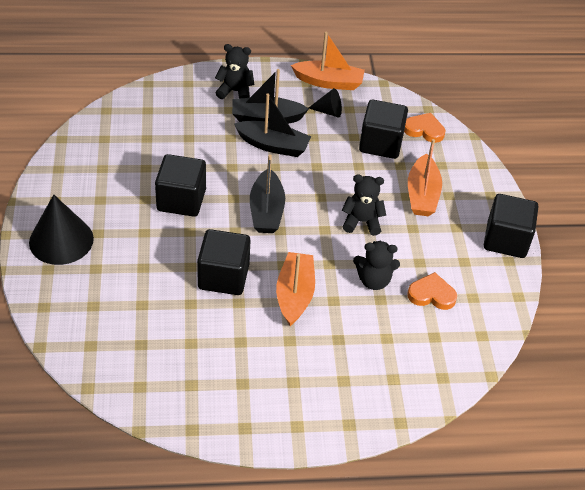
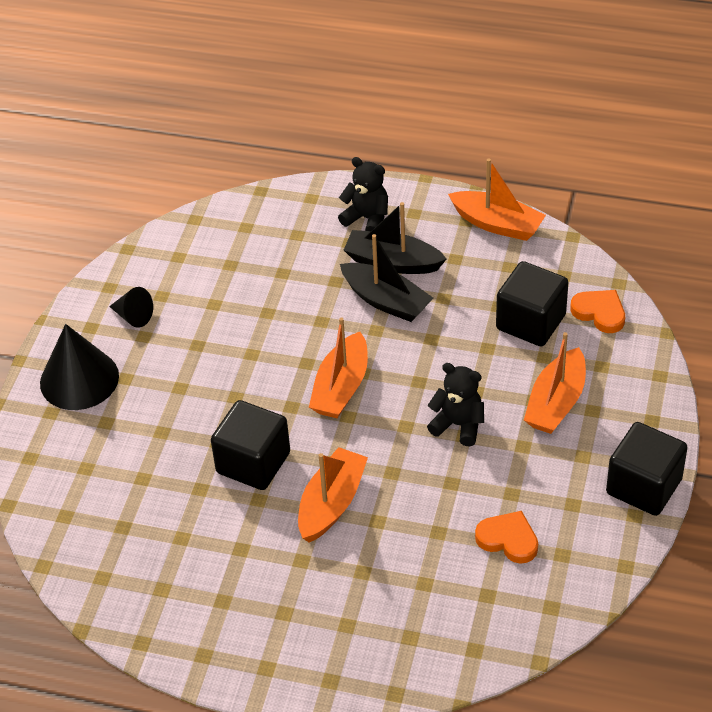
camera: 25 degrees right, 0 degrees up
black cube [155,154,206,217] -> none
black boat [250,154,285,233] -> orange boat [309,317,368,419]
black cone [309,88,342,118] -> black cone moved to [109,287,153,328]
black teddy bear [353,241,400,290] -> none

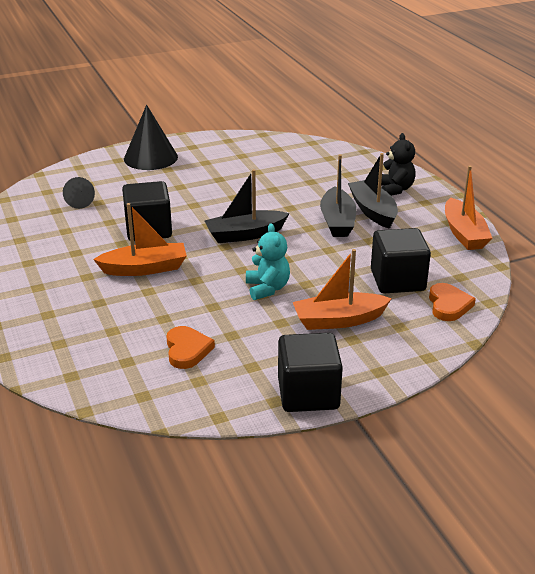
camera: 50 degrees right, 15 degrees down
black cone [109,287,153,328] -> black cone moved to [63,177,95,209]
orange boat [309,317,368,419] -> black boat [205,169,289,243]
black teddy bear [427,363,484,446] -> turquoise teddy bear [246,223,290,300]

